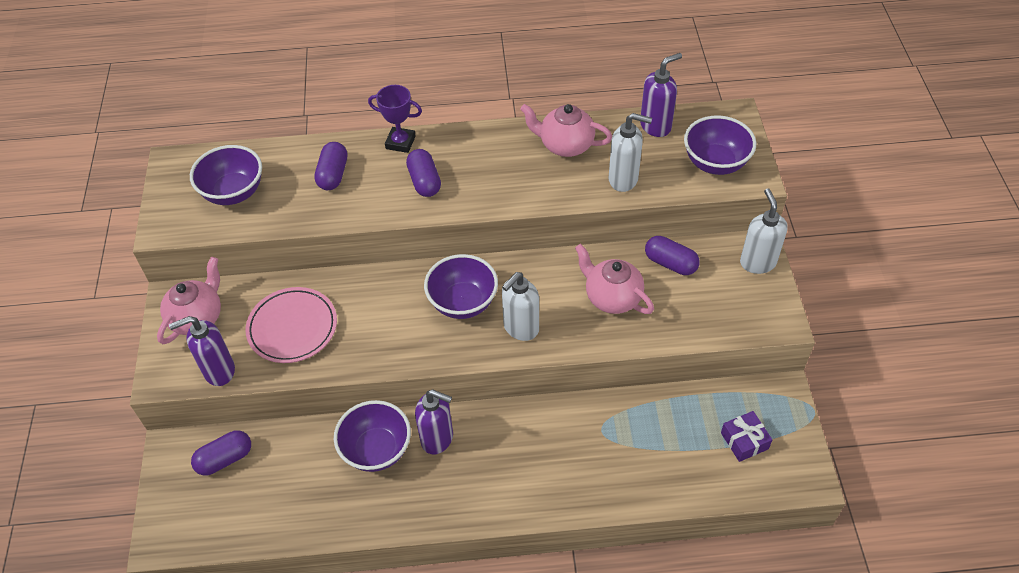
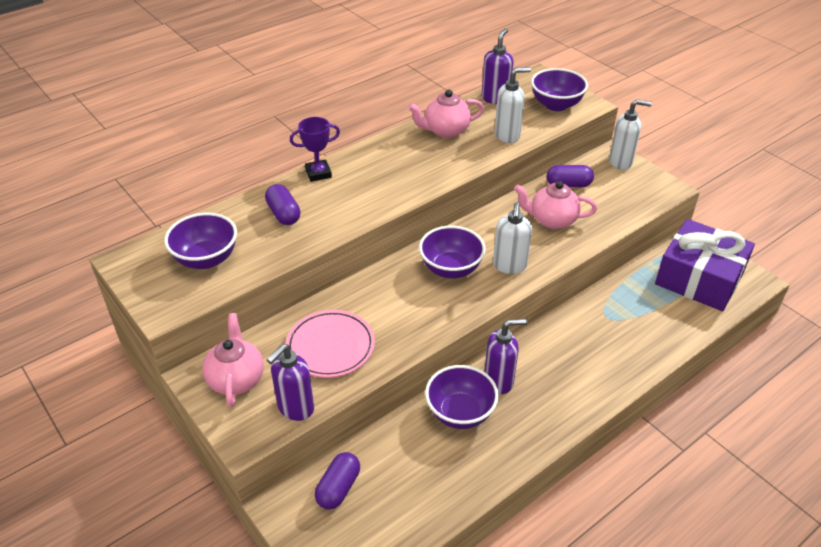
camera: 35 degrees left, 10 degrees down
purple capsule [406,149,441,197] -> none
purple gift [721,411,772,462] -> purple gift [655,219,755,311], size x2.40
white soap dispenser [740,188,788,274] -> white soap dispenser turned 135 degrees clockwise [609,99,652,170]

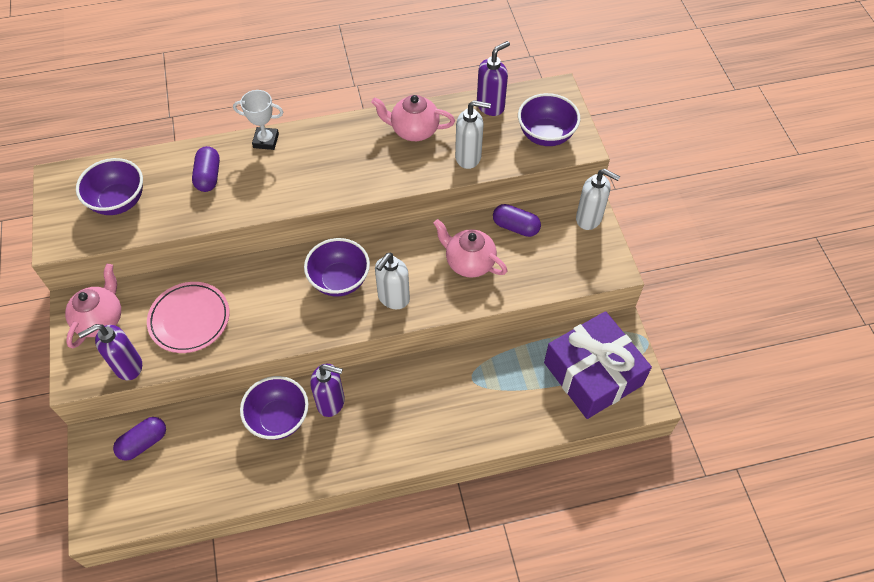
camera: 25 degrees right, 15 degrees up
purple trophy [290,117,340,182] -> white trophy [233,90,283,150]

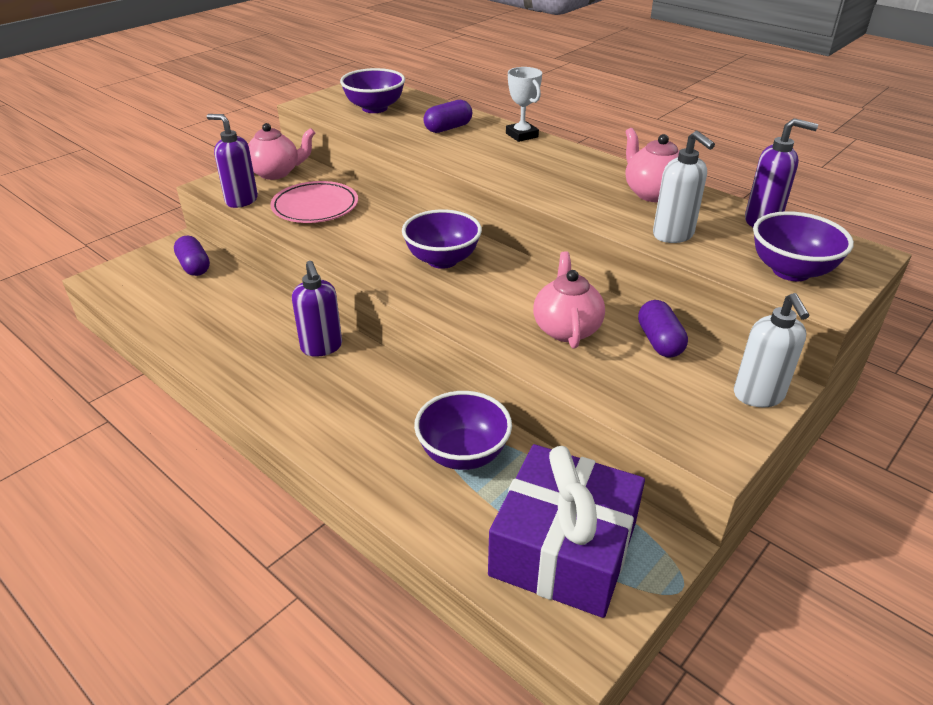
camera: 55 degrees right, 20 degrees down
purple capsule [113,417,166,461] -> purple capsule turned 45 degrees clockwise [174,236,210,276]
purple bowl [240,376,308,440] -> purple bowl moved to [414,391,512,470]
white soap dispenser [375,253,410,309] -> none

